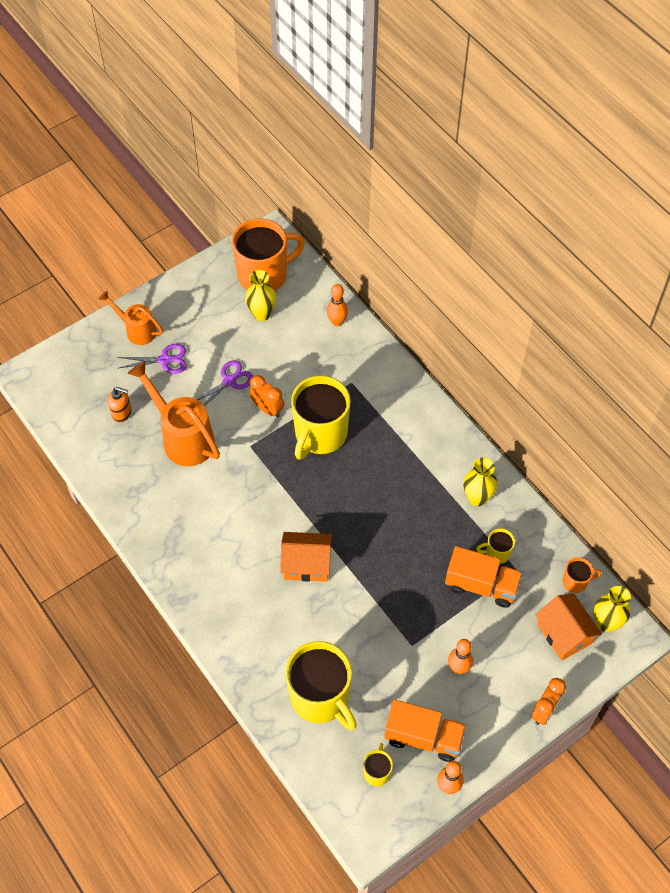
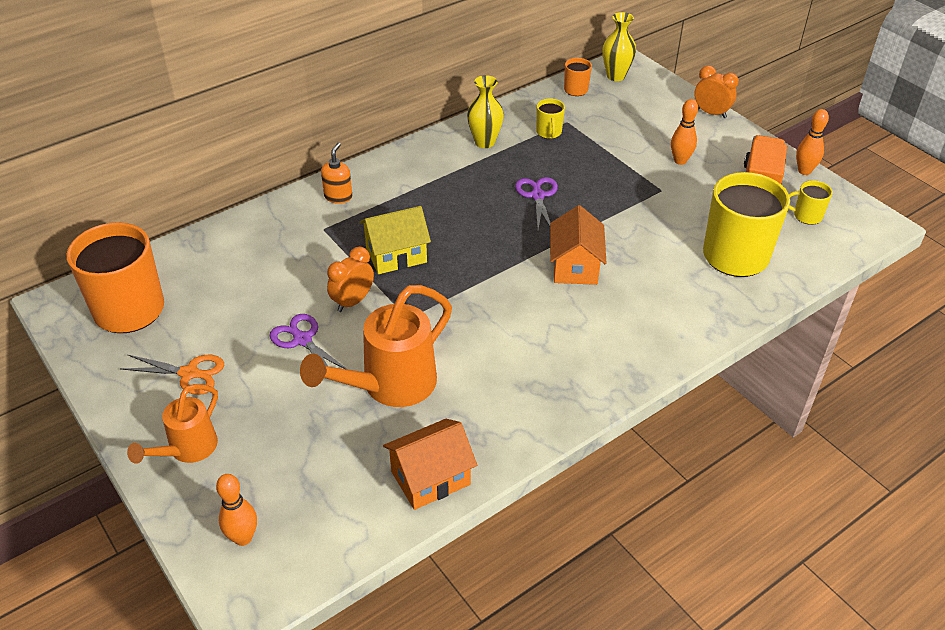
camera: 90 degrees left, 15 degrees down
orange soap dispenser [108,387,132,422] -> orange soap dispenser moved to [321,142,352,204]
purple scissors [117,344,187,374] -> purple scissors moved to [515,177,558,230]
yellow vase [245,270,276,321] -> none
yellow mug [291,375,351,459] -> yellow house [359,206,431,274]
orange bowling pin [327,284,348,326] -> orange bowling pin moved to [216,474,257,546]
orange truck [445,546,523,608] -> none
orange house [535,593,602,661] -> orange house moved to [383,419,477,510]
none -> orange scissors [120,355,224,395]

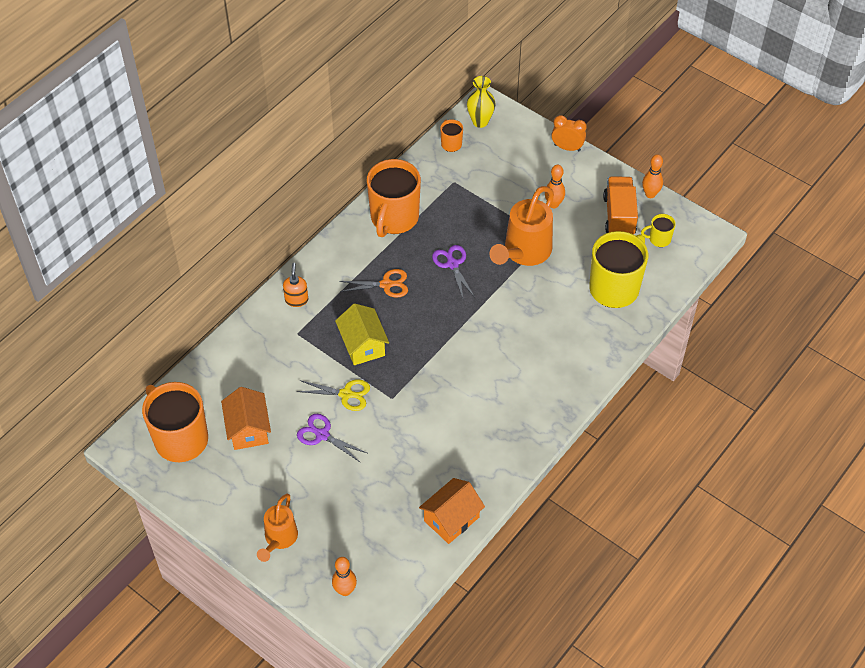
camera: 15 degrees left, 10 degrees up
orange scissors [120,355,224,395] -> orange scissors moved to [339,269,408,298]
orange watering can [300,285,452,407] -> orange watering can moved to [489,186,554,266]
orange clock [327,247,374,312] -> yellow scissors [297,380,370,411]
yellow house [359,206,431,274] -> yellow house turned 75 degrees counterclockwise [335,303,389,365]
yellow vase [467,75,504,148] -> orange mug [367,159,421,237]
yellow mug [536,98,565,139] -> none
orange house [550,205,606,285] -> orange house moved to [221,387,271,450]

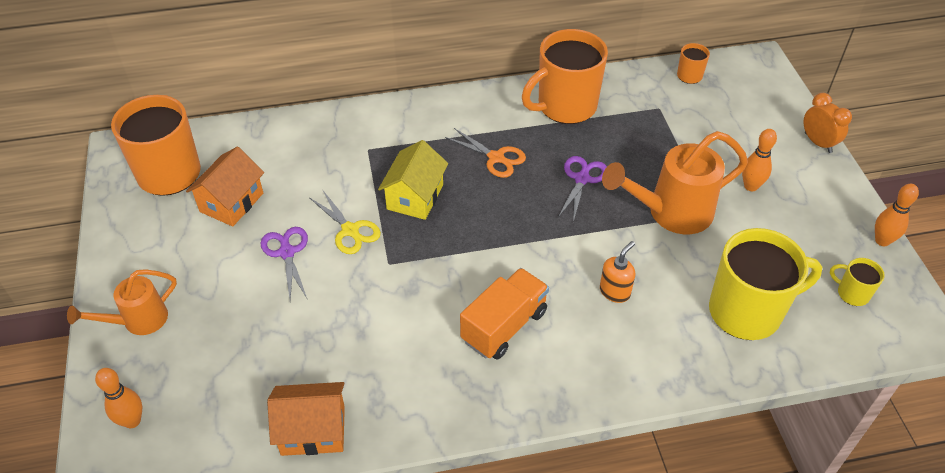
camera: 40 degrees right, 5 degrees down
orange soap dispenser [283,263,308,307] -> orange soap dispenser moved to [600,241,635,303]
yellow vase [467,76,496,128] -> none
orange truck [603,176,638,234] -> orange truck moved to [460,268,549,360]

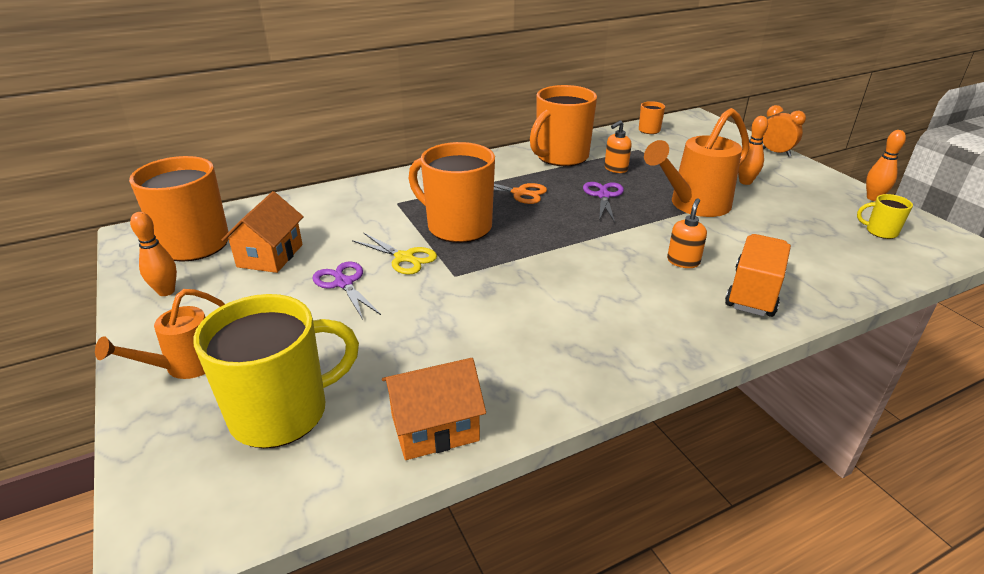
camera: 15 degrees left, 15 degrees down
orange bowling pin [95,368,142,428] -> orange bowling pin moved to [130,212,177,296]
yellow house [378,140,449,220] -> orange mug [408,142,495,243]
orange truck [460,268,549,360] -> orange truck moved to [725,234,791,317]
yellow mug [709,228,822,340] -> yellow mug moved to [193,294,359,448]
none -> orange soap dispenser [605,120,631,173]

